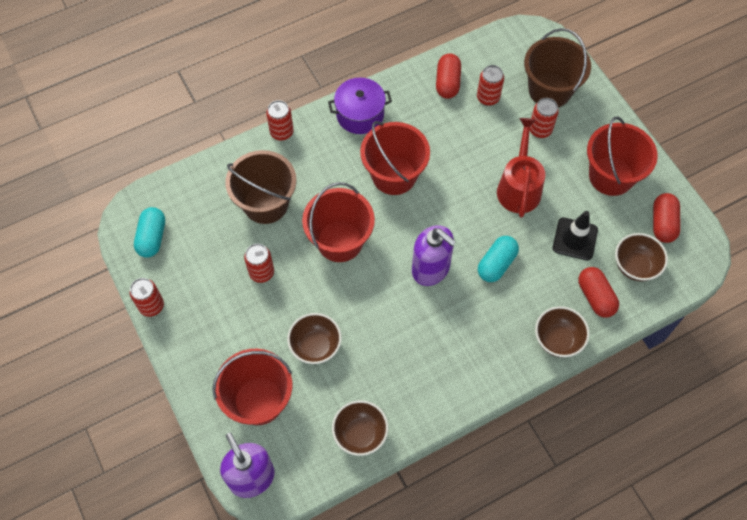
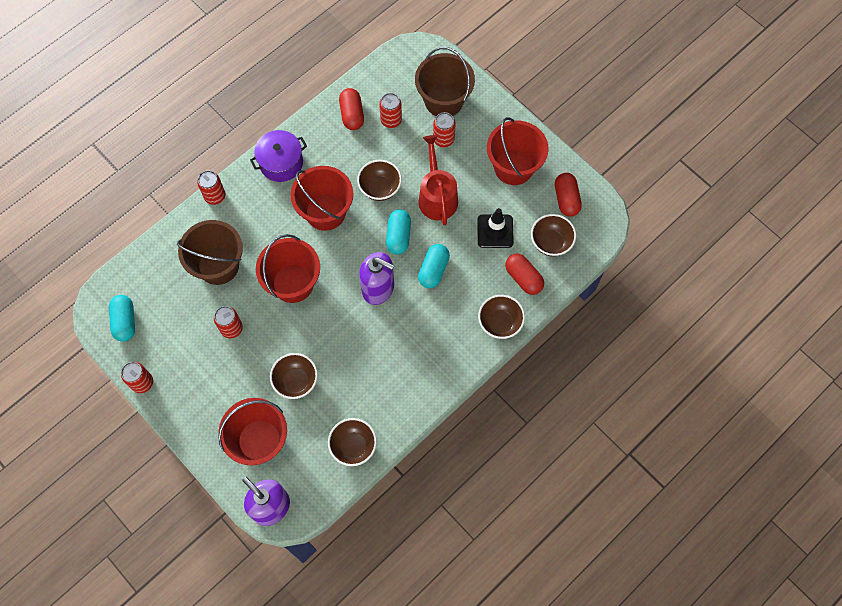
camera: 15 degrees left, 5 degrees up
none -> brown bowl [357,160,402,201]
none -> turquoise capsule [386,210,411,254]

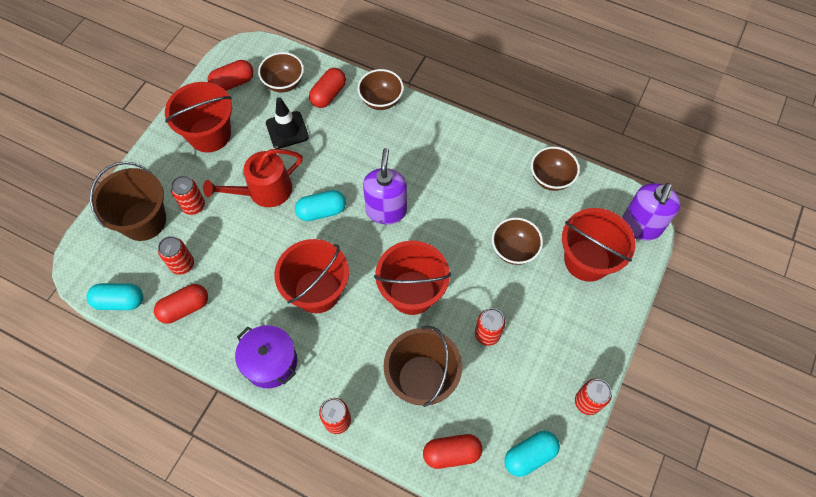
camera: 110 degrees left, 5 degrees down
brown bowl [357,160,402,201] -> none
turquoise capsule [418,244,450,288] -> turquoise capsule moved to [87,283,143,310]
none -> red capsule [423,434,483,469]

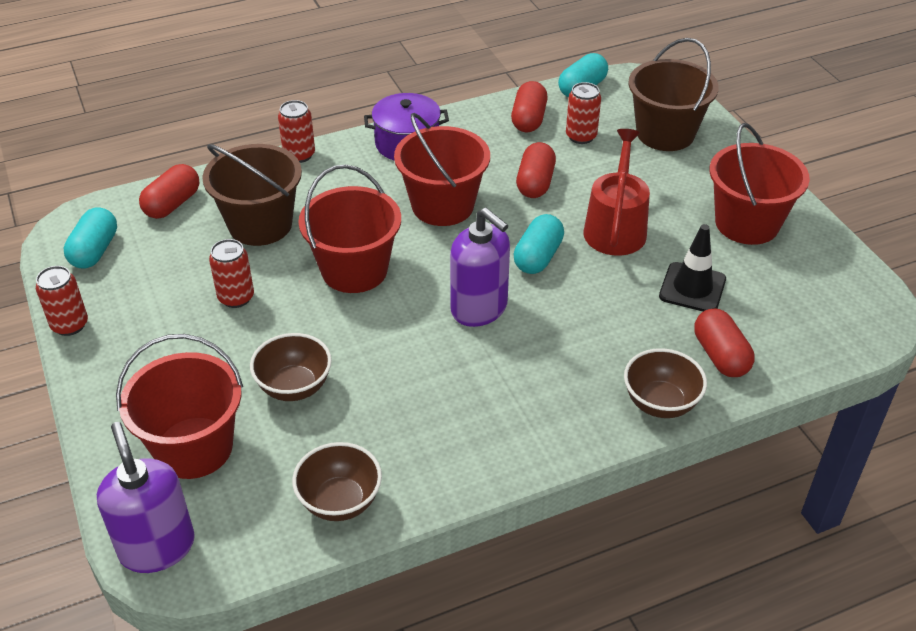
camera: 130 degrees right, 20 degrees down
red can [171,176,205,215] -> none
red capsule [208,60,254,91] -> red capsule moved to [516,142,556,198]
brown bowl [258,52,304,93] -> none

